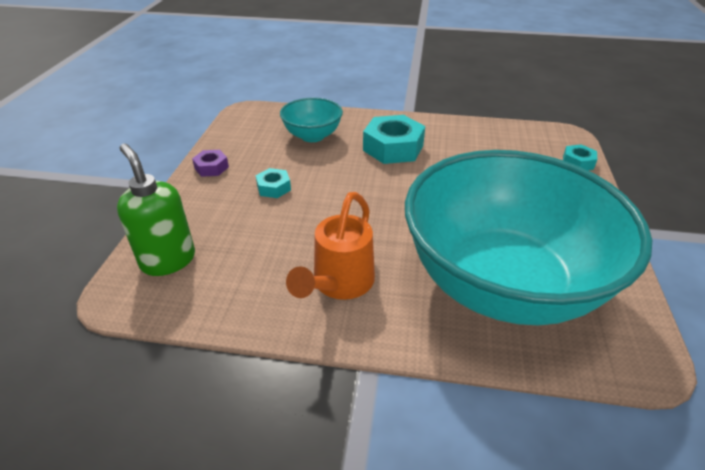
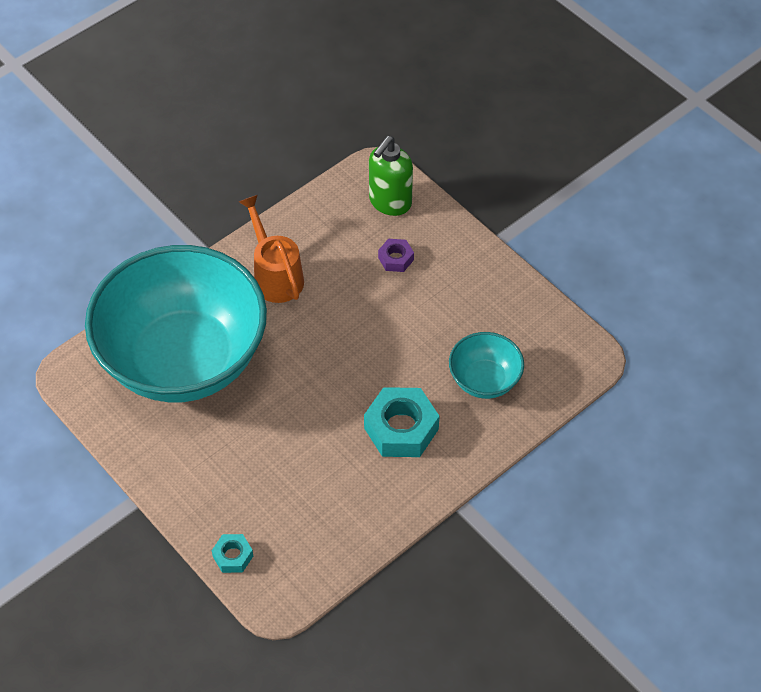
camera: 130 degrees right, 15 degrees up
green soap dispenser [117,144,195,276] -> green soap dispenser turned 120 degrees clockwise [369,136,413,216]
purple nut [192,150,229,177] -> purple nut moved to [378,239,414,272]
turquoise nut [256,168,291,198] -> none

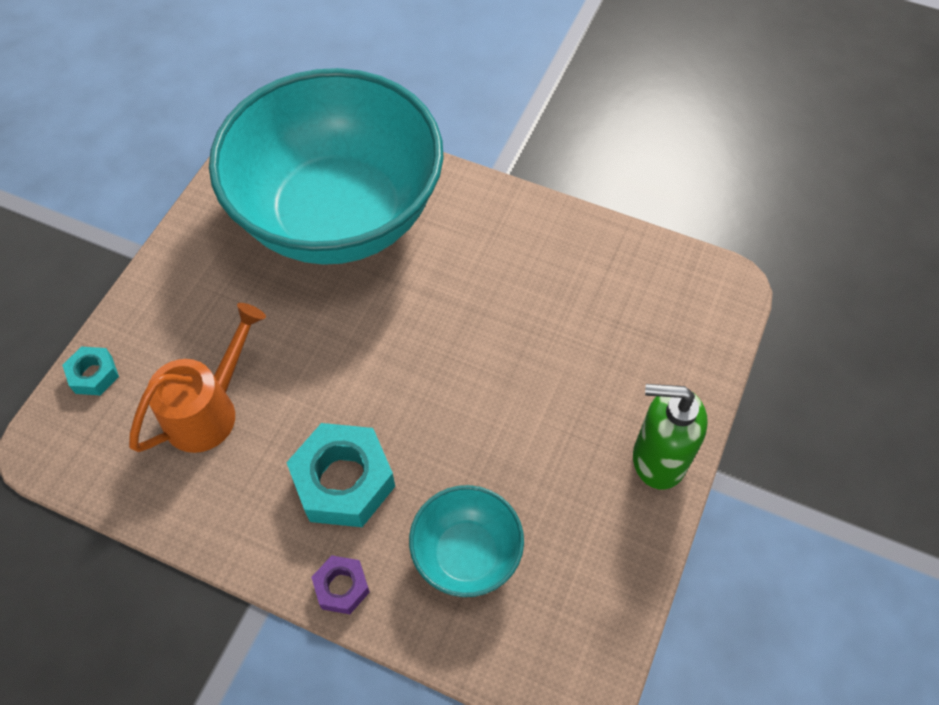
camera: 65 degrees right, 5 degrees up
orange watering can [239,195,304,303] -> orange watering can moved to [129,303,266,453]
green soap dispenser [369,136,413,216] -> green soap dispenser moved to [633,384,708,489]
purple nut [378,239,414,272] -> purple nut moved to [311,555,370,614]

